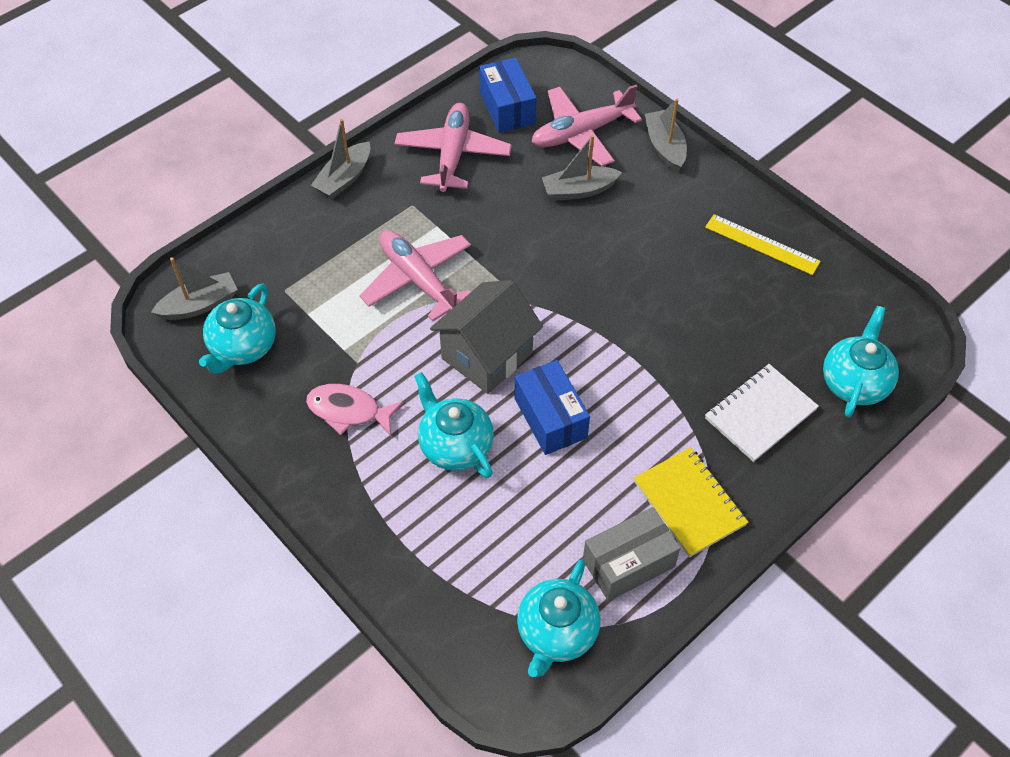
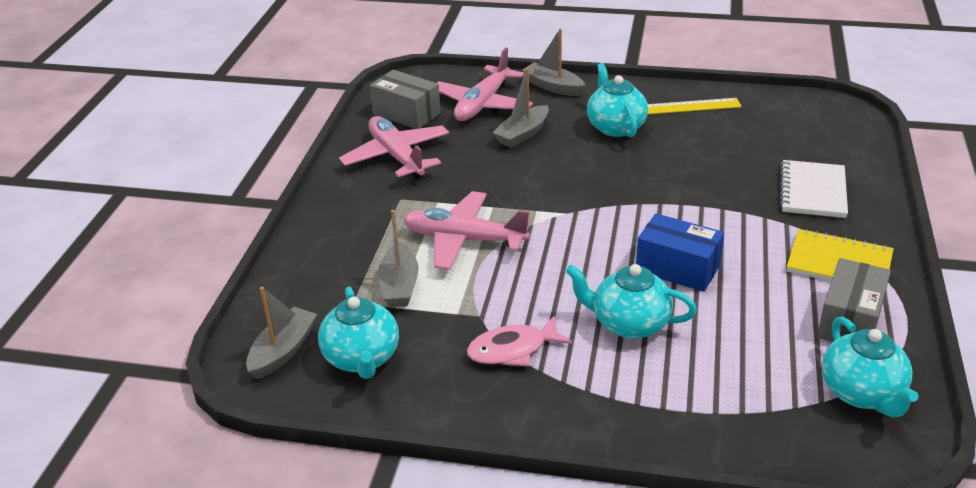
camera: 35 degrees left, 20 degrees down
grey boat [311,119,370,199] -> grey boat moved to [378,210,418,307]
grey house [430,280,543,394] -> none
blue box [479,57,536,133] -> grey box [370,70,441,129]
turquoise teapot [823,306,899,418] -> turquoise teapot moved to [587,63,648,137]

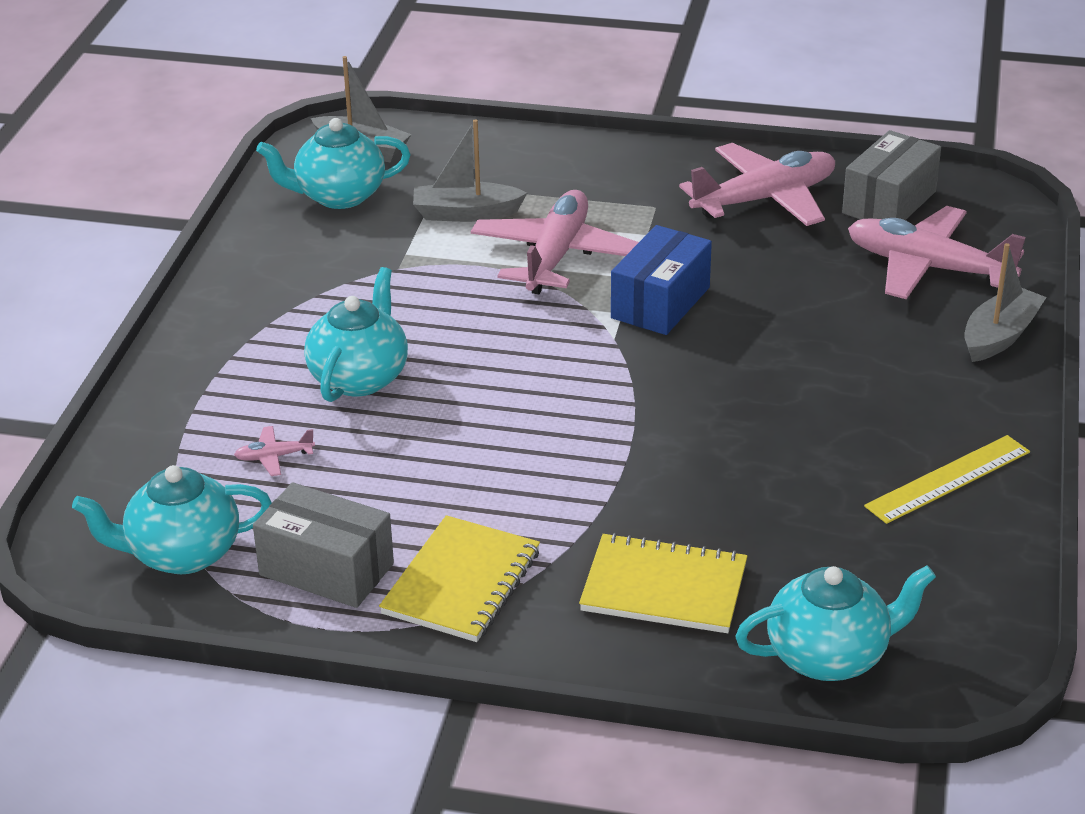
camera: 90 degrees right, 0 degrees up
pink fish [467,315,573,367] -> none
grey boat [492,68,549,148] -> none
turquoise teapot [587,63,648,137] -> turquoise teapot moved to [735,565,936,681]
blue box [636,213,724,292] -> blue box moved to [611,225,712,335]
yellow ruler [648,98,742,114] -> yellow ruler turned 60 degrees clockwise [864,435,1030,524]
white notebook [780,160,848,218] -> yellow notebook [579,533,747,633]
none -> pink plane [234,426,315,476]

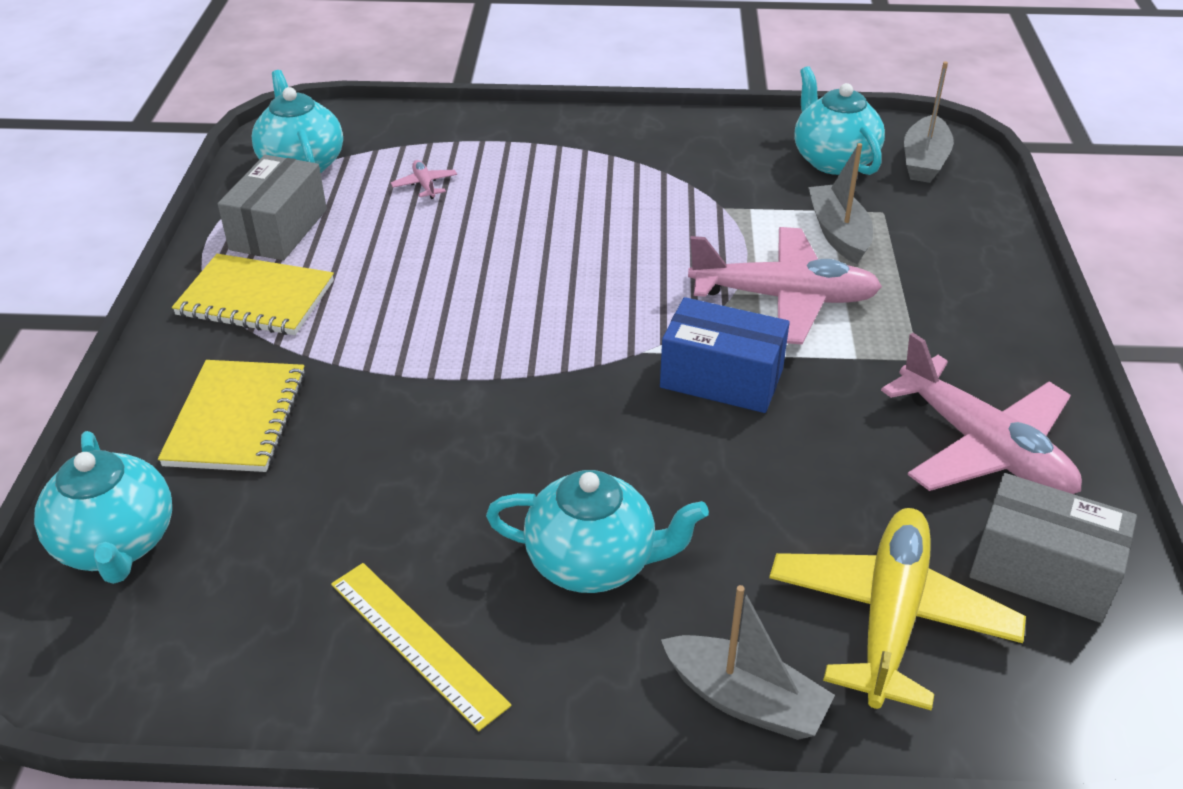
camera: 80 degrees right, 5 degrees up
turquoise teapot [304,267,408,402] -> turquoise teapot moved to [486,470,709,593]
pink plane [848,206,1026,299] -> yellow plane [769,508,1026,710]

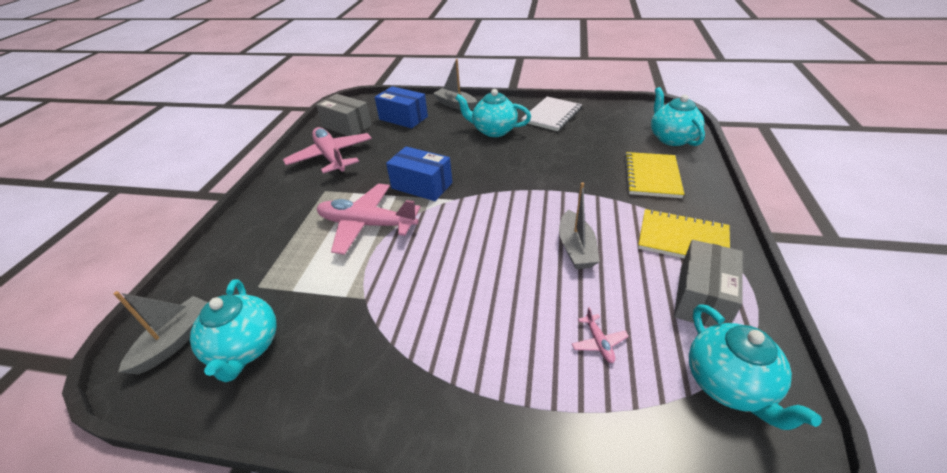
camera: 170 degrees left, 0 degrees up
yellow ruler [331,563,512,731] -> white notebook [521,97,582,131]
yellow plane [769,508,1026,710] -> blue box [375,86,428,128]
grey boat [808,143,873,264] -> grey boat moved to [559,182,600,269]

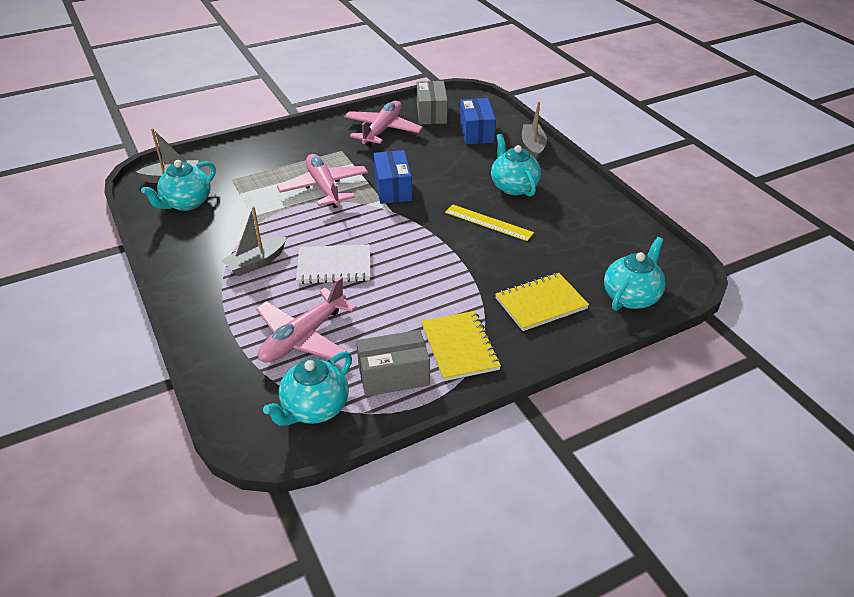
camera: 50 degrees right, 0 degrees up
white notebook [521,97,582,131] -> white notebook moved to [296,244,370,284]
grey boat [559,182,600,269] -> grey boat moved to [221,206,287,276]
pink plane [572,307,629,363] -> pink plane [256,277,357,363], size x2.50
none -> yellow ruler [445,205,534,241]

